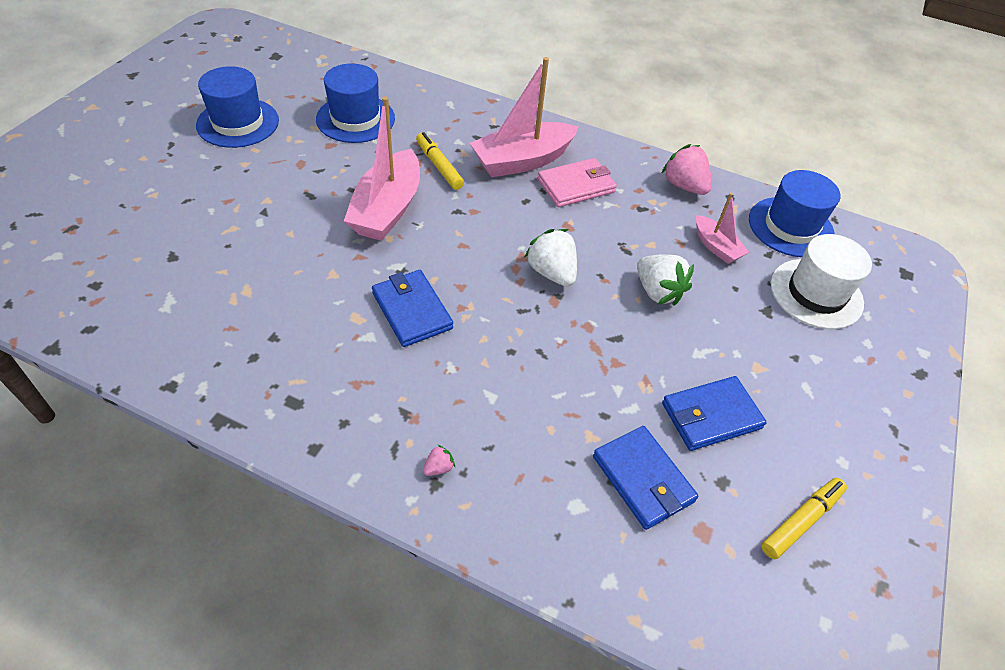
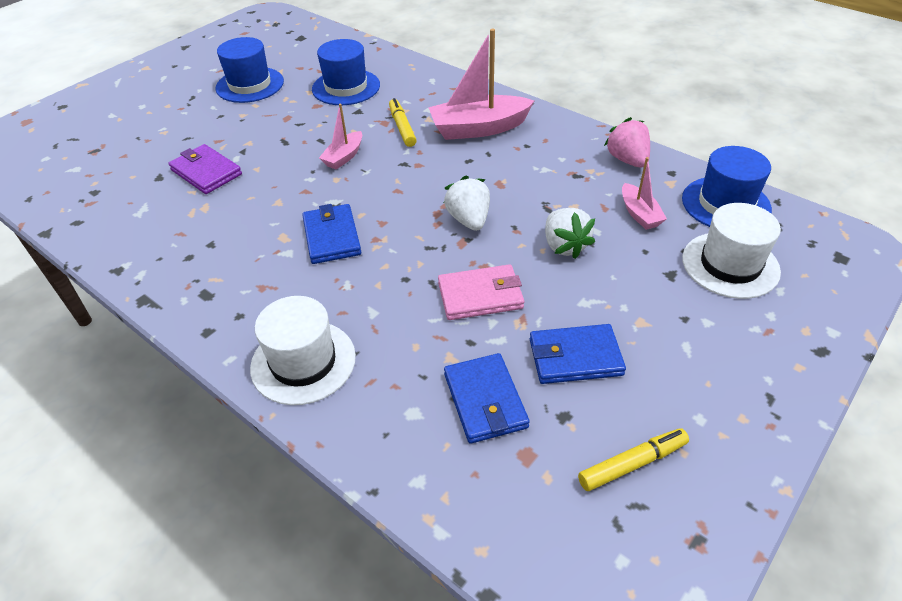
camera: 20 degrees right, 5 degrees down
pink boat [344,96,420,241] -> pink boat [319,104,362,169], size x0.53
pink strawberry [423,444,455,476] -> white hat [250,296,356,405]
pink wallet [538,158,617,207] -> pink wallet moved to [438,264,524,320]
none -> purple wallet [168,144,242,194]

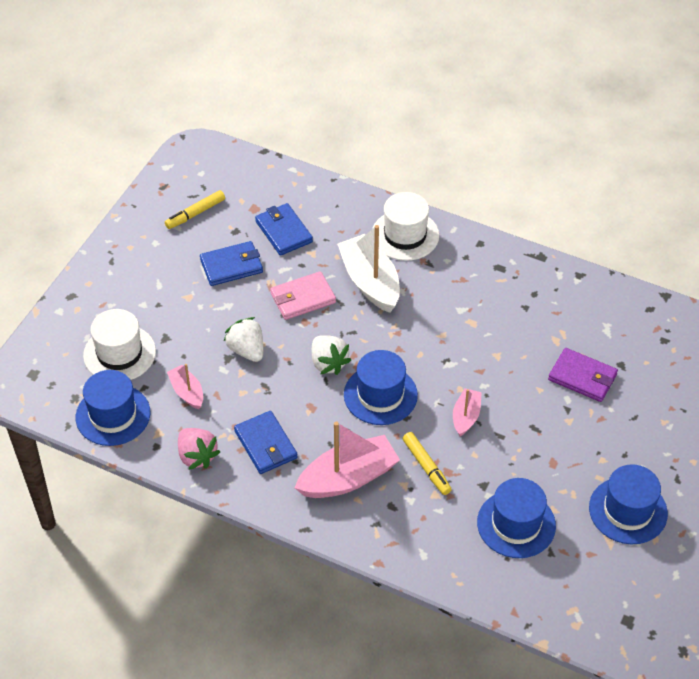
camera: 165 degrees right, 5 degrees up
blue wallet [302,204,361,264] -> blue wallet moved to [234,411,298,474]
none -> white boat [337,225,400,313]
none -> blue hat [344,350,418,425]

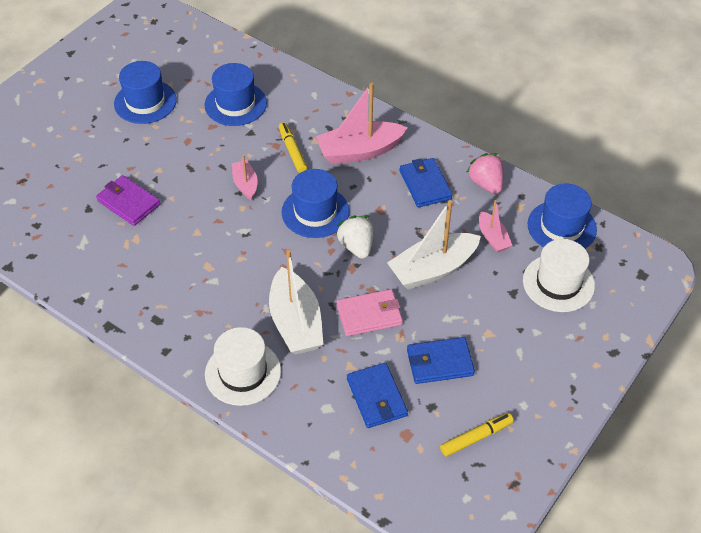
camera: 170 degrees left, 0 degrees up
white strawberry [223,317,263,362] -> white boat [387,200,481,290]
pink boat [453,388,482,436] -> pink boat turned 135 degrees clockwise [232,154,258,200]

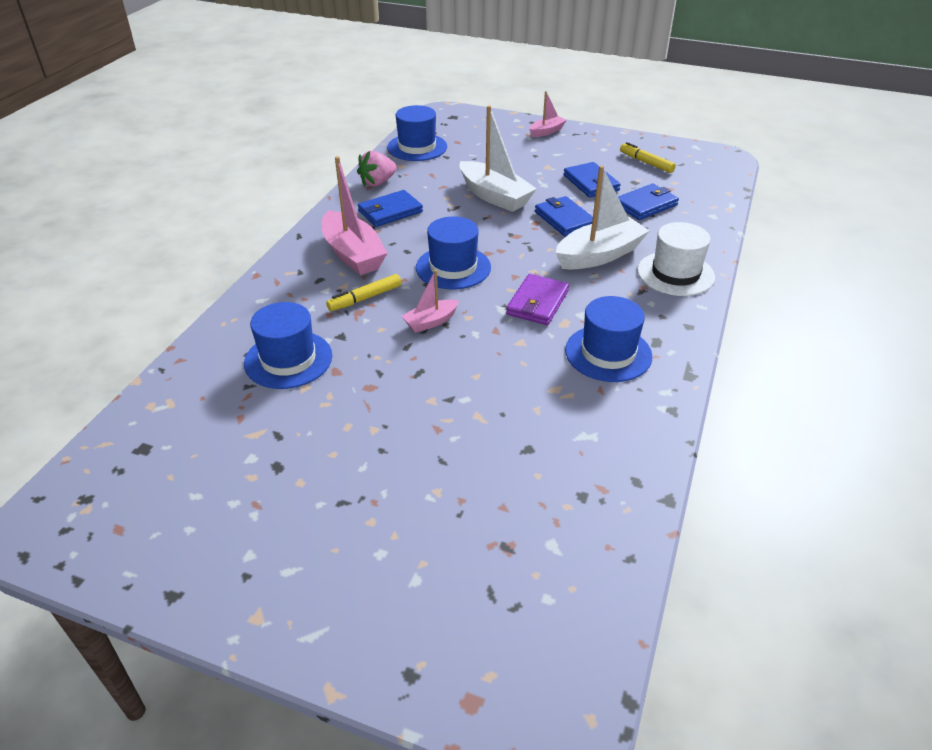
camera: 105 degrees left, 10 degrees down
purple wallet [96,175,161,226] -> purple wallet moved to [506,274,569,325]
blue hat [114,61,177,124] -> blue hat moved to [565,296,653,382]
white strawberry [336,216,373,259] -> none
pink wallet [337,289,403,336] -> blue wallet [535,196,593,237]
pink boat [479,200,512,253] -> pink boat moved to [529,92,567,137]
white hat [523,239,595,312] -> none

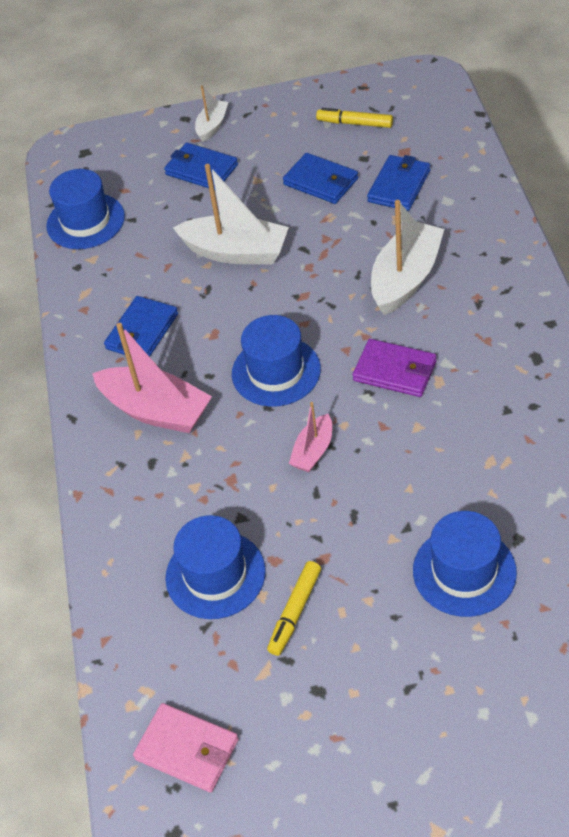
camera: 25 degrees left, 10 degrees up
yellow marker [326,274,402,311] -> yellow marker moved to [267,561,321,656]
pink strawberry [357,151,397,187] -> none
purple wallet [506,274,569,325] -> purple wallet turned 60 degrees counterclockwise [353,339,437,397]
pink boat [529,92,567,137] -> white boat [195,85,228,142]
blue wallet [535,196,593,237] -> blue wallet moved to [164,143,238,190]
blue hat [565,296,653,382] -> blue hat moved to [413,511,517,617]
white hat [637,222,715,296] -> none
none -> pink wallet [133,703,239,792]

